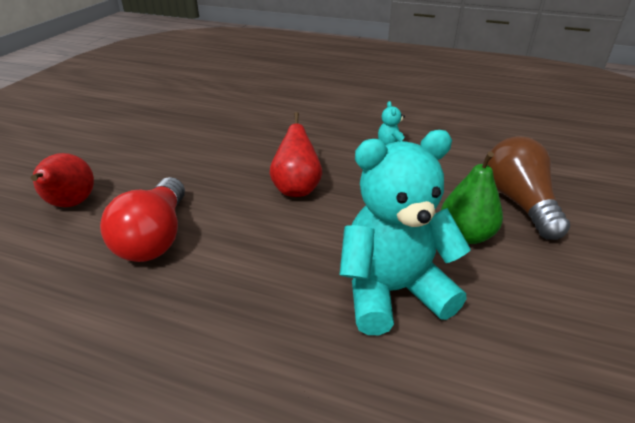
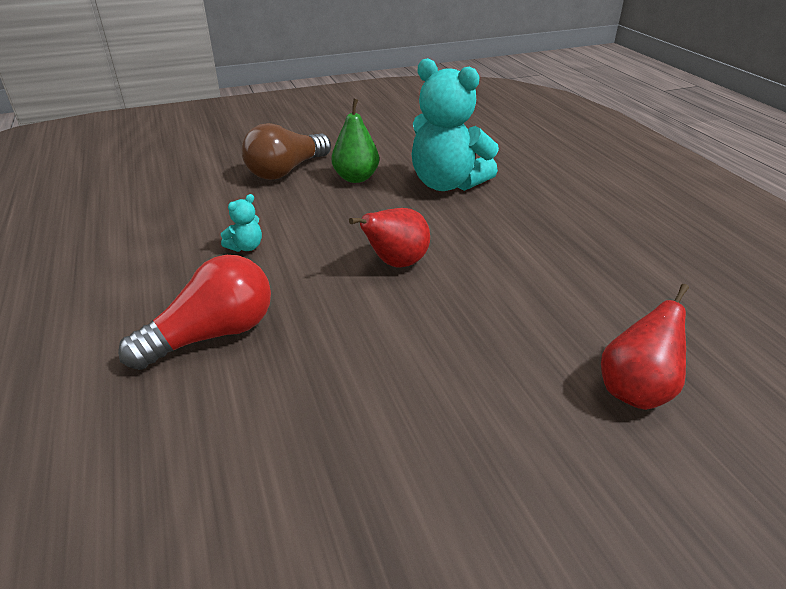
camera: 130 degrees left, 0 degrees up
red light bulb [100,177,185,262] -> red light bulb moved to [118,255,271,370]

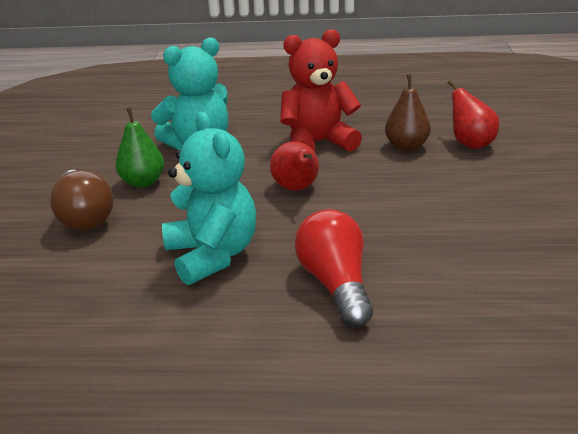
camera: 65 degrees left, 5 degrees down
turquoise teddy bear [221,194,262,252] -> turquoise teddy bear [162,112,256,285], size x2.49
none -> red teddy bear [280,29,362,152]
none -> brown pear [385,74,431,151]

